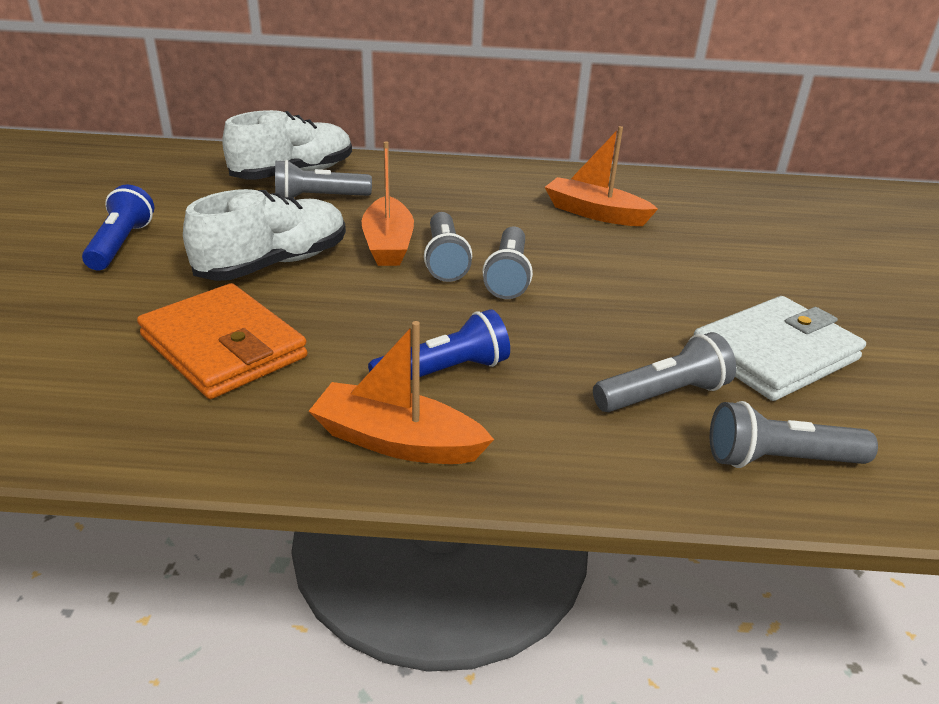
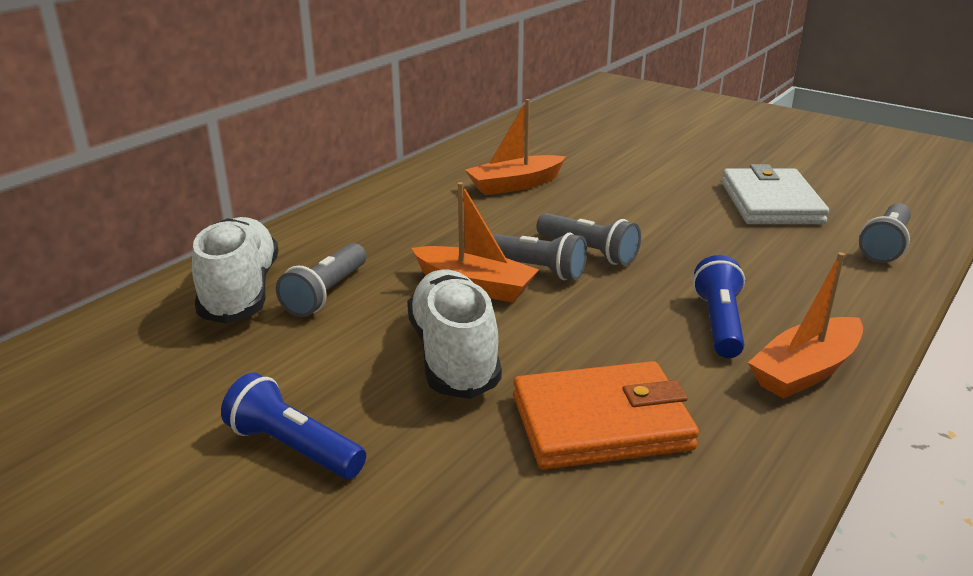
camera: 55 degrees left, 5 degrees down
grey flashlight [593,332,736,412] -> none

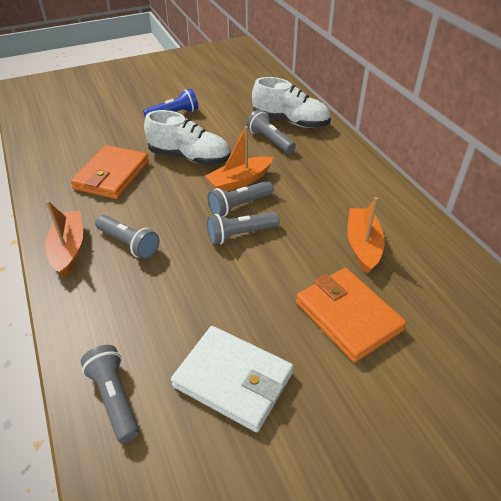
camera: 120 degrees right, 15 degrees up
blue flashlight [693,255,745,358] -> grey flashlight [95,215,159,259]
none -> orange wallet [296,268,407,363]

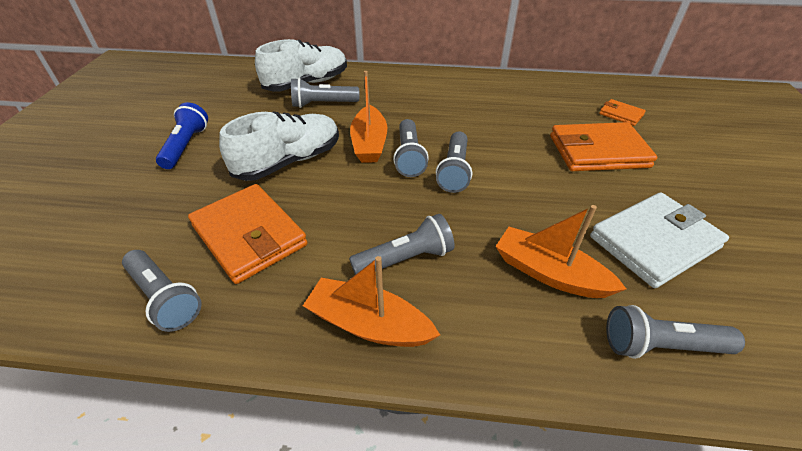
camera: 60 degrees left, 0 degrees up
orange boat [347,197,385,274] -> orange boat moved to [495,205,626,298]
none -> grey flashlight [122,250,202,332]
none -> orange wallet [599,99,646,126]

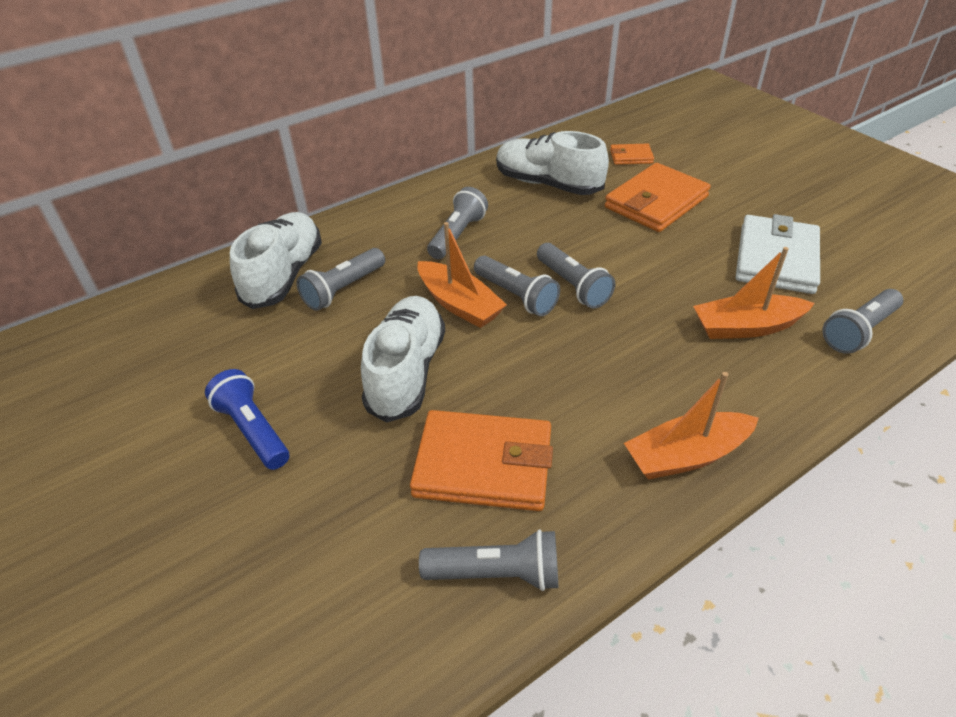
camera: 40 degrees left, 0 degrees up
grey flashlight [349,214,455,275] -> grey flashlight moved to [427,187,488,259]
none -> white shoe [496,131,609,195]

